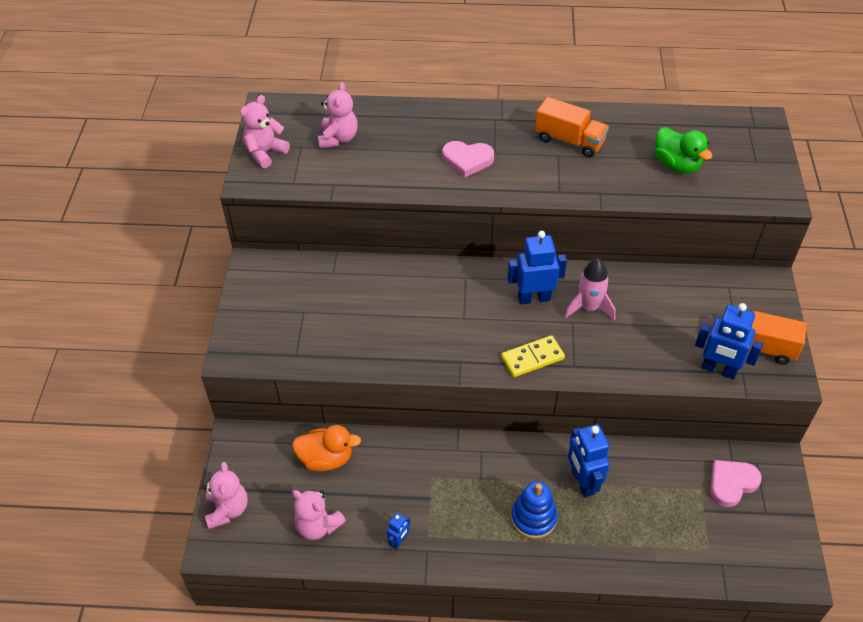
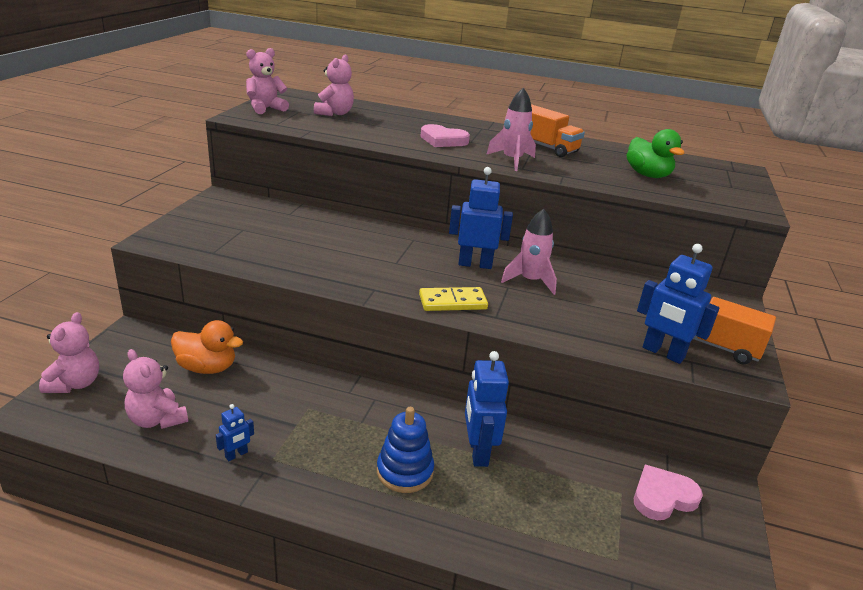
camera: 10 degrees right, 20 degrees down
none -> pink rocket [486,88,536,171]

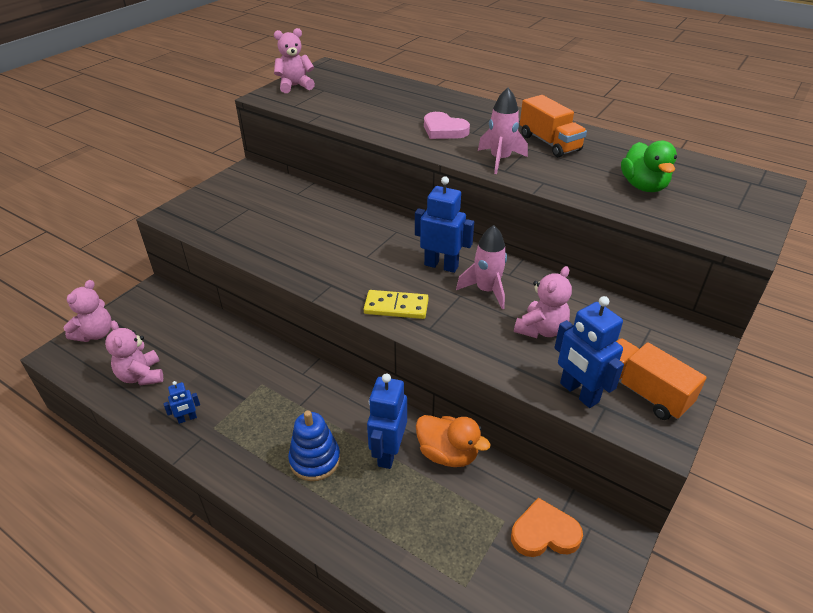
camera: 20 degrees right, 10 degrees up
orange duck [171,320,243,374] -> orange duck moved to [416,415,491,467]
pink teddy bear [314,54,354,116] -> pink teddy bear moved to [514,266,572,338]
pink heart [634,465,703,520] -> orange heart [511,498,583,557]

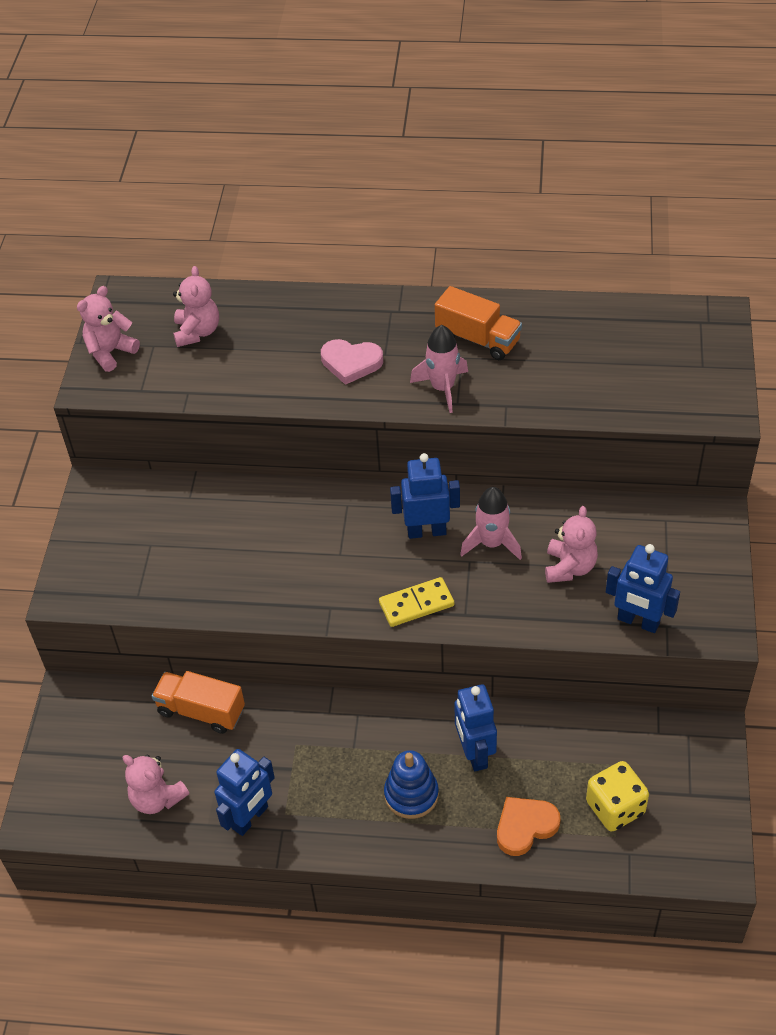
camera: 25 degrees left, 10 degrees up
pink teddy bear [63,280,112,342] -> pink teddy bear moved to [173,266,219,347]
blue robot [163,381,200,424] -> blue robot [214,749,275,836], size x1.98
orange duck [416,415,491,467] -> none
orange heart [511,498,583,557] -> orange heart moved to [497,797,561,856]
orange truck [616,338,707,420] -> orange truck moved to [152,671,245,734]
green duck [621,141,677,192] -> none
none -> yellow dice [586,761,649,831]

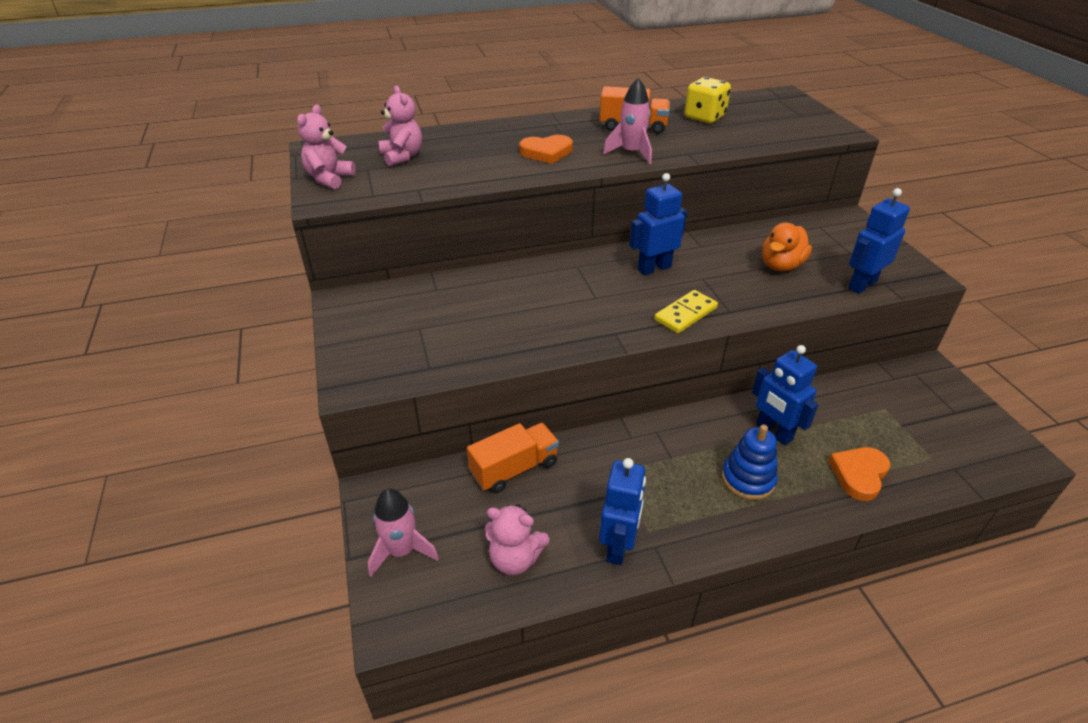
camera: 25 degrees left, 10 degrees down
orange truck [152,671,245,734] -> orange truck turned 150 degrees clockwise [467,423,559,493]
pink heart [321,339,383,385] -> orange heart [519,135,573,164]
pink rocket [460,487,522,560] -> pink rocket moved to [368,488,439,577]
pink teddy bear [545,506,598,583] -> orange duck [762,222,812,271]
yellow dice [586,761,649,831] -> yellow dice moved to [685,77,731,123]
blue robot [606,544,680,633] -> blue robot turned 135 degrees clockwise [848,188,910,294]

